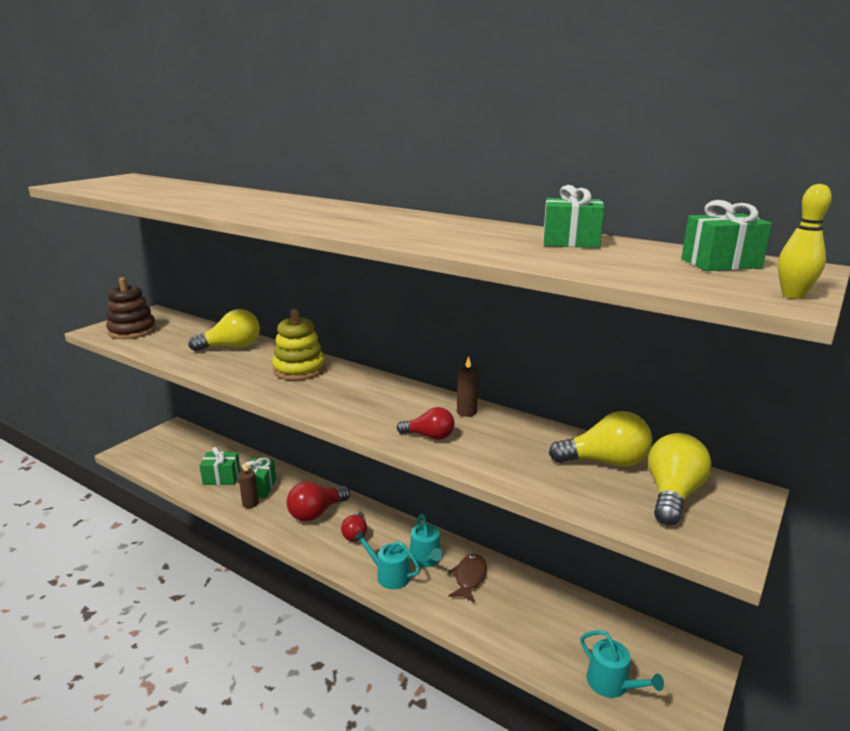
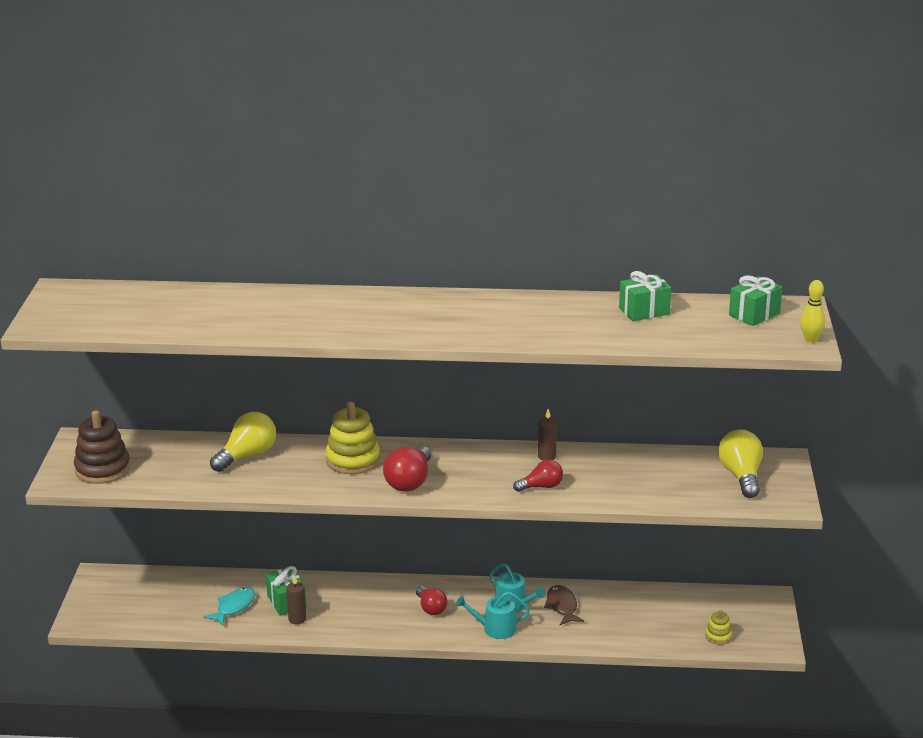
camera: 30 degrees left, 5 degrees up
green gift [199,447,241,485] -> turquoise fish [203,587,255,626]
red light bulb [287,482,350,522] -> red light bulb moved to [383,446,431,492]
yellow light bulb [549,411,652,467] -> none
turquoise watering can [580,630,664,698] -> yellow stacking toy [705,610,732,645]

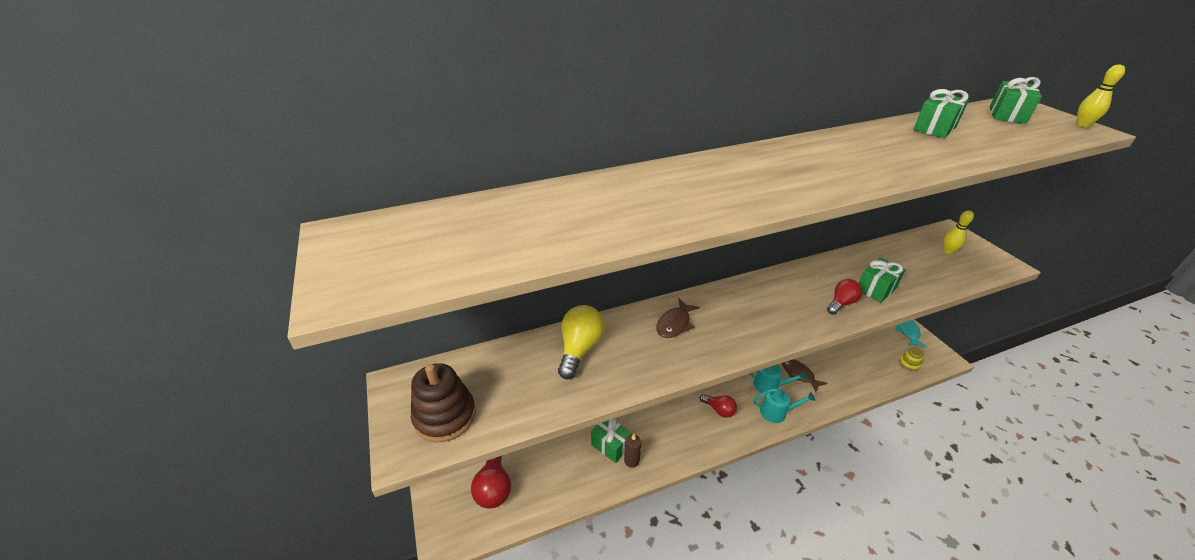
camera: 25 degrees left, 10 degrees up
turquoise fish [203,587,255,626] -> turquoise fish moved to [895,320,927,348]
yellow stacking toy [325,401,380,474] -> brown fish [656,299,700,338]
red light bulb [383,446,431,492] -> red light bulb moved to [471,456,511,509]
turquoise watering can [456,592,530,639] -> turquoise watering can turned 150 degrees counterclockwise [753,388,815,423]
brown candle [538,409,557,461] -> none
yellow light bulb [718,430,763,498] -> yellow bowling pin [943,210,974,254]
none -> green gift [859,257,906,303]

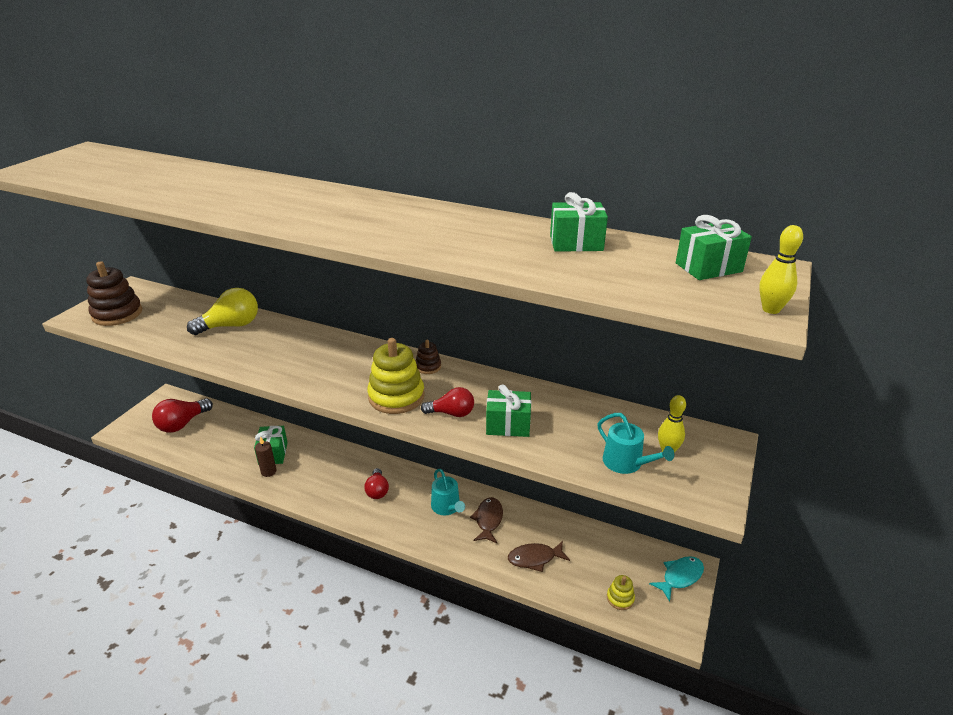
camera: 45 degrees right, 5 degrees down
brown fish [656,299,700,338] -> brown fish moved to [508,541,570,572]
turquoise watering can [753,388,815,423] -> turquoise watering can moved to [598,413,674,474]
none -> yellow stacking toy [367,338,425,414]
none -> brown stacking toy [416,339,441,374]

